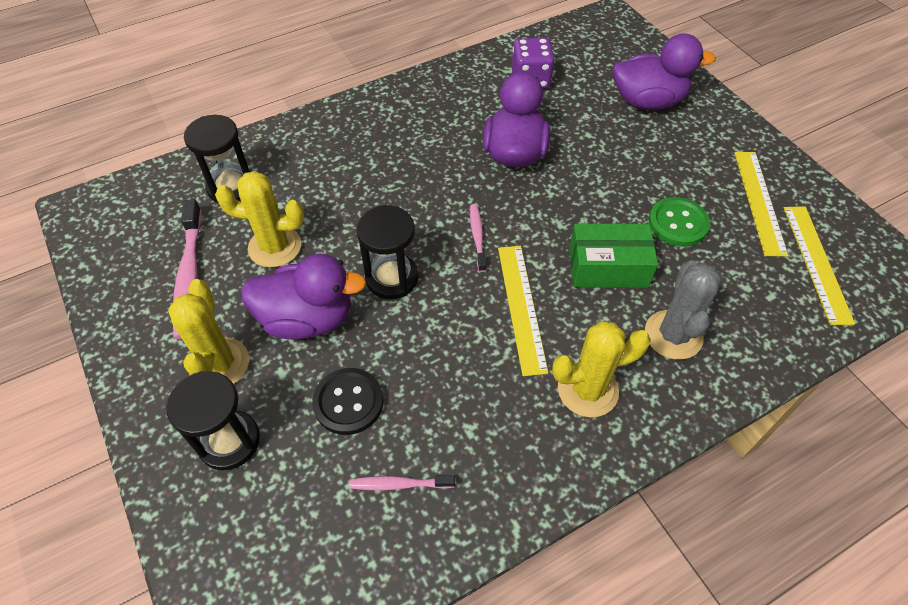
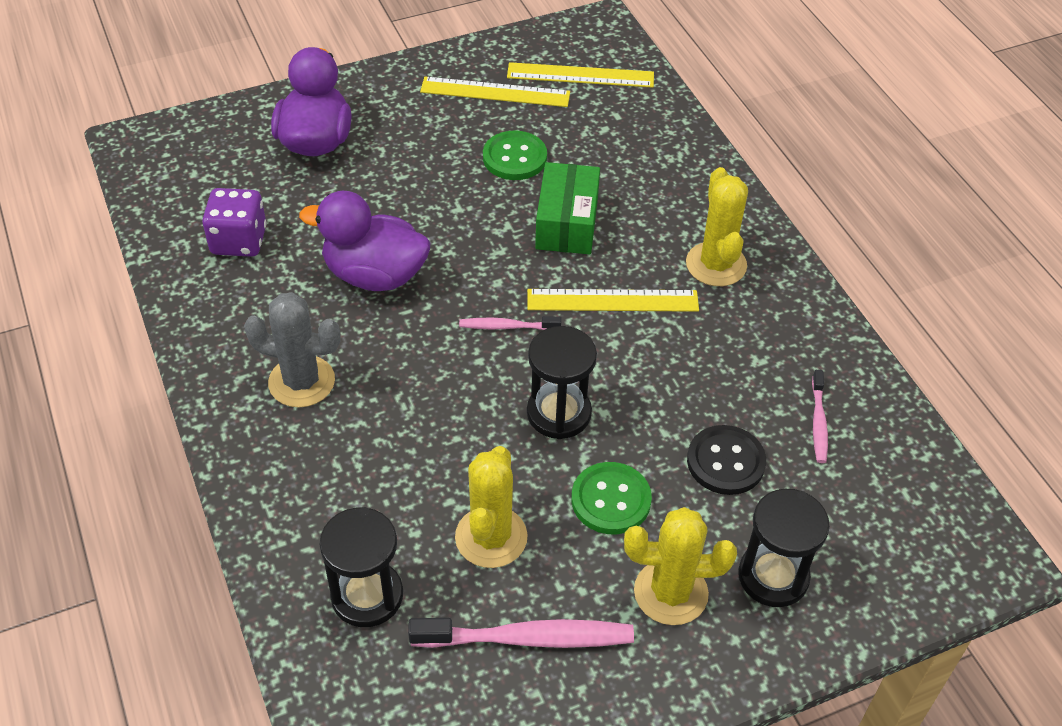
camera: 85 degrees left, 5 degrees down
purple duck [241,254,367,340] -> green button [571,462,652,534]
grey cactus [645,260,722,360] -> grey cactus moved to [244,292,341,407]

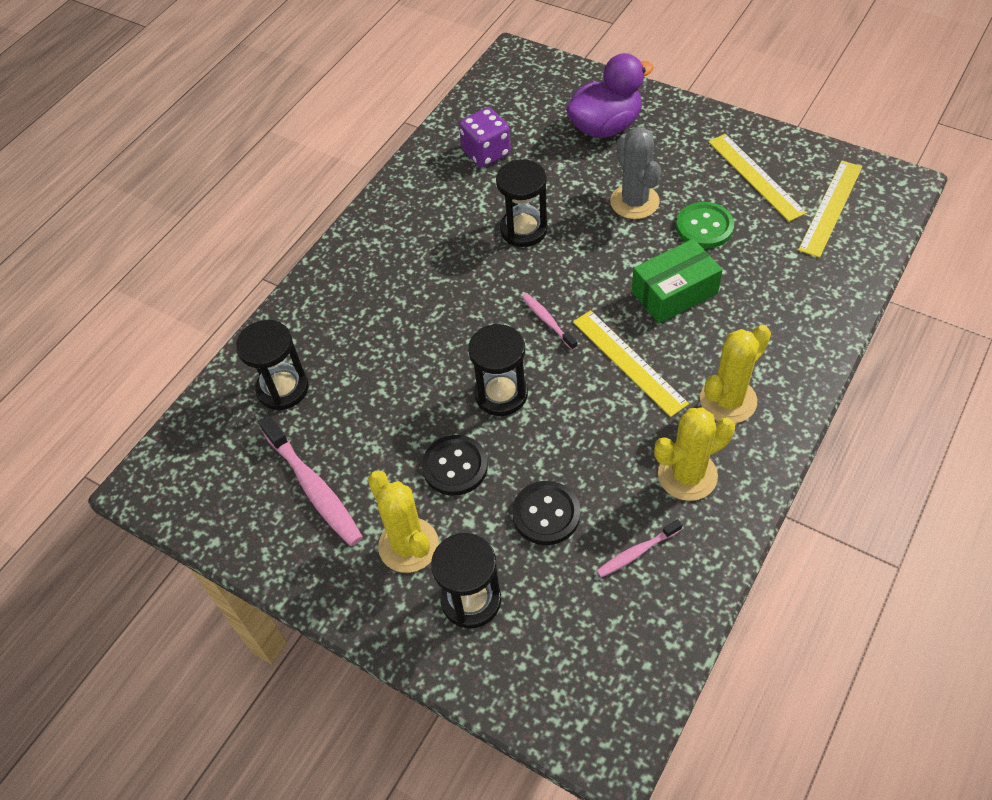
camera: 60 degrees right, 5 degrees up
grey cactus [244,292,341,407] -> grey cactus moved to [610,127,661,219]
purple duck [299,191,430,291] -> black hourglass [496,159,548,247]
yellow cactus [455,446,528,568] -> yellow cactus moved to [654,407,735,501]
yellow ruler [507,62,654,88] -> yellow ruler turned 60 degrees clockwise [798,161,862,258]
green button [571,462,652,534] -> black button [422,435,488,496]

